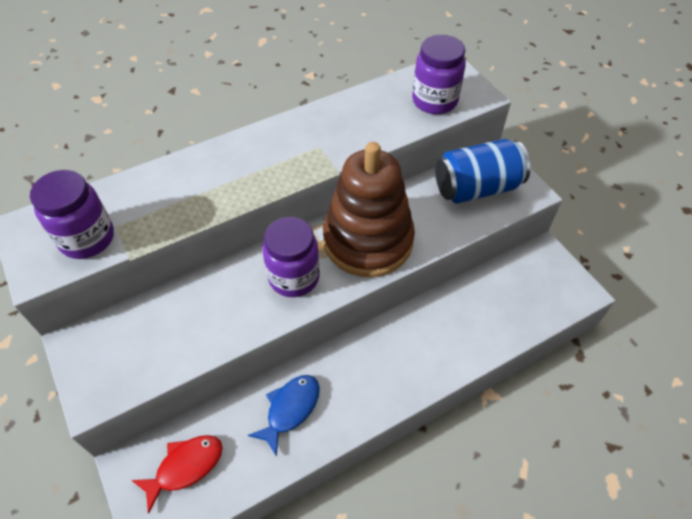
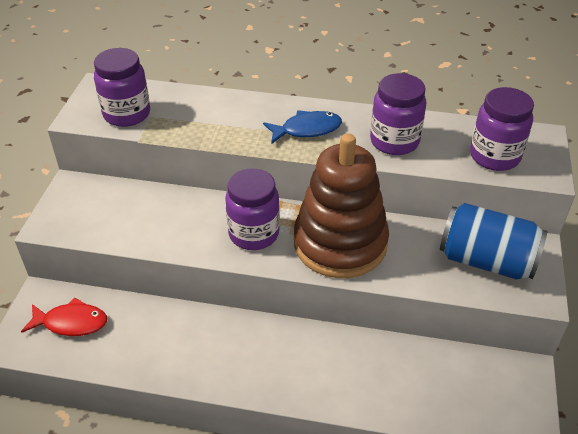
camera: 40 degrees right, 10 degrees down
blue fish [248,375,320,456] -> blue fish moved to [263,110,342,144]
none -> purple jar [370,73,426,155]

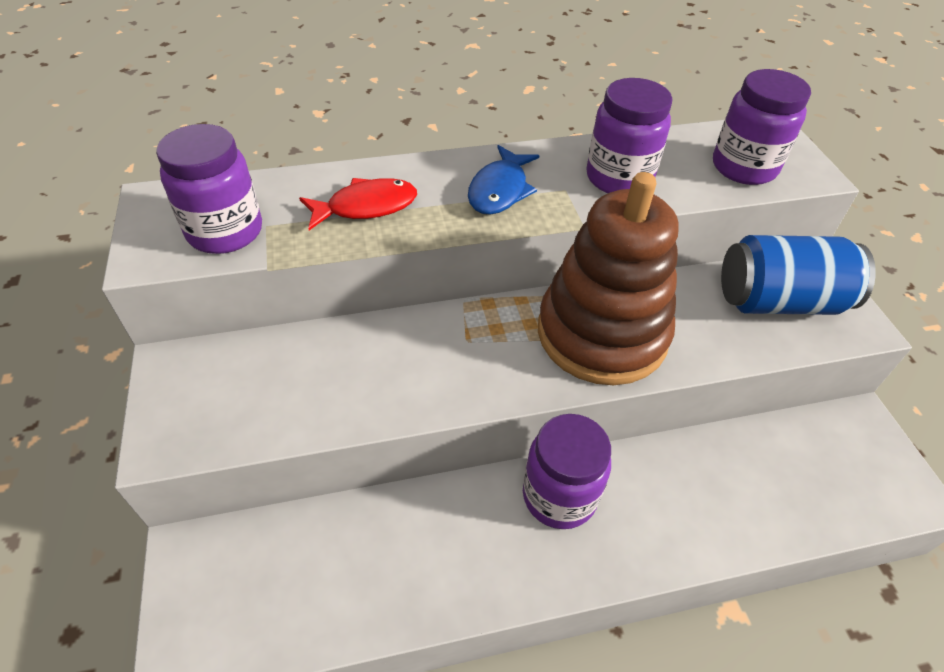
camera: 25 degrees left, 5 degrees up
red fish [21,297,107,336] -> red fish moved to [299,178,417,230]
purple jar [225,168,280,250] -> purple jar moved to [523,414,611,529]
blue fish [263,110,342,144] -> blue fish turned 150 degrees clockwise [468,145,540,215]

